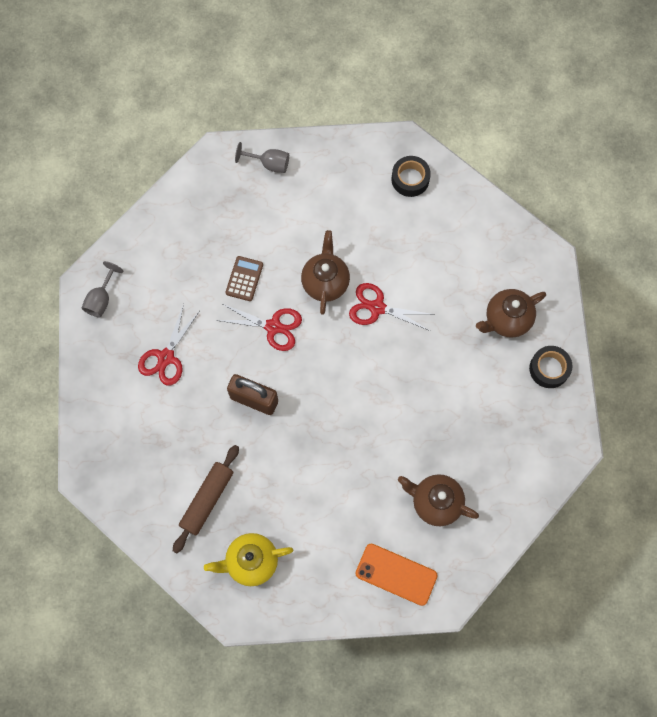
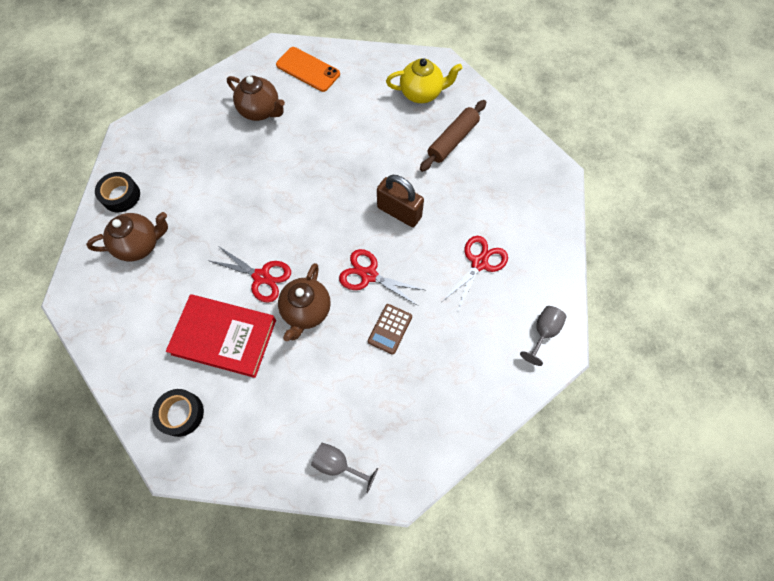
camera: 170 degrees left, 5 degrees down
none -> red book [166,294,276,378]

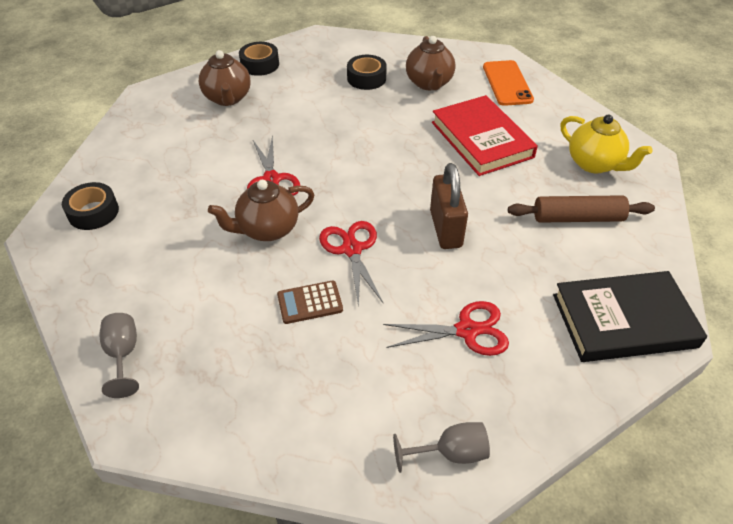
camera: 50 degrees right, 20 degrees down
brown teapot [86,212,168,261] -> brown teapot turned 45 degrees clockwise [199,50,250,106]
red book [166,294,276,378] -> red book moved to [432,95,538,176]
none -> black tape [347,55,387,90]
none -> black book [553,271,707,362]

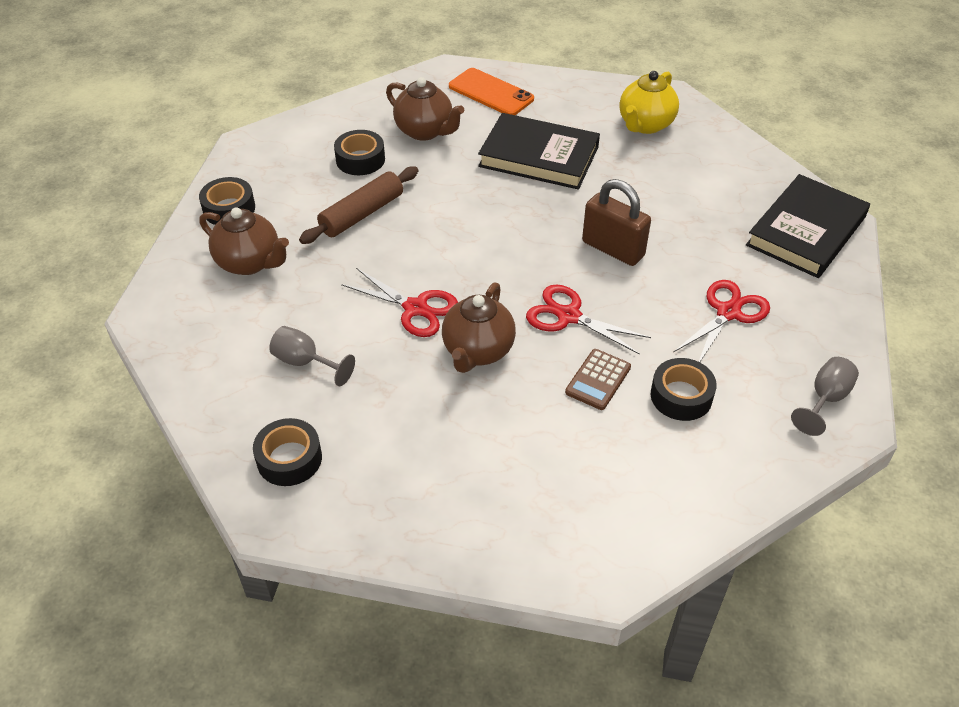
camera: 45 degrees left, 0 degrees up
grey goblet [99,313,139,398] -> grey goblet moved to [269,326,355,386]
red book [432,95,538,176] -> black book [478,113,600,190]
brown rolling pin [508,195,655,223] -> brown rolling pin moved to [299,166,419,244]
yellow teapot [561,114,653,173] -> yellow teapot turned 120 degrees clockwise [619,71,679,134]
none -> black tape [651,358,717,421]

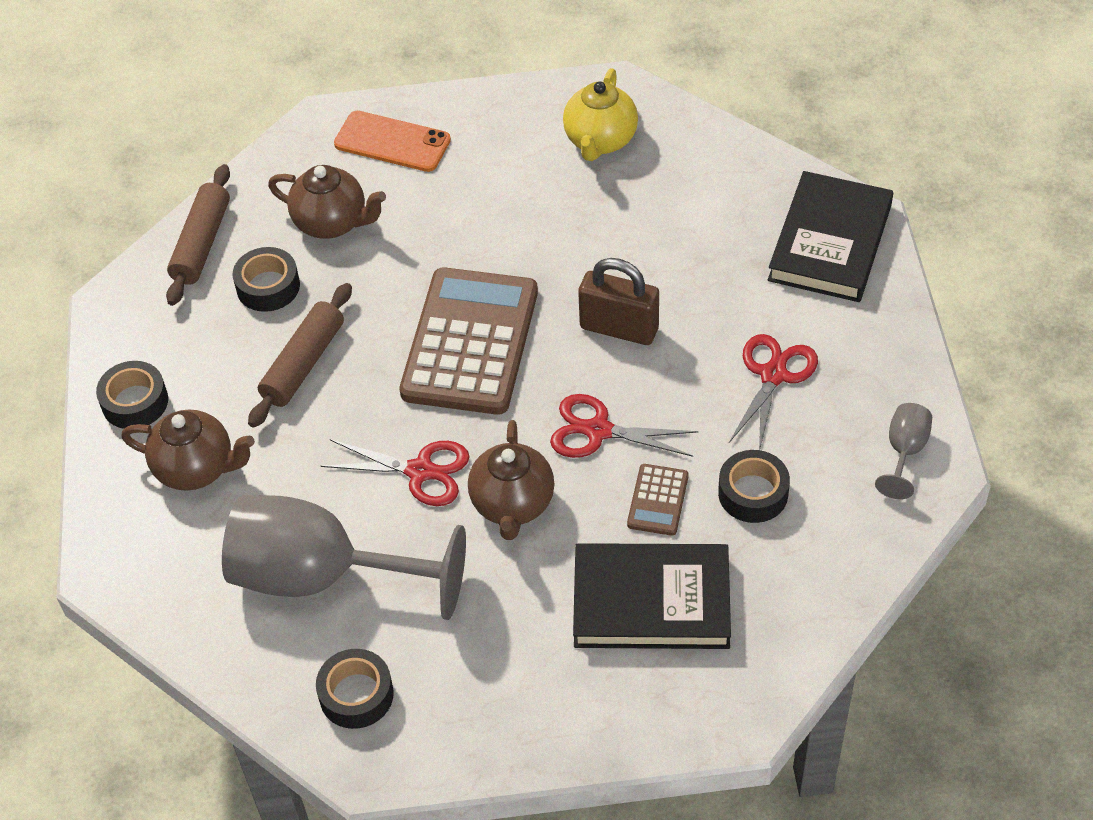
camera: 15 degrees left, 5 degrees up
grey goblet [269,326,355,386] -> grey goblet [222,495,466,620], size x2.34
black book [478,113,600,190] -> black book moved to [573,543,731,649]
none -> brown rolling pin [166,164,230,306]
none -> brown calculator [399,267,538,415]

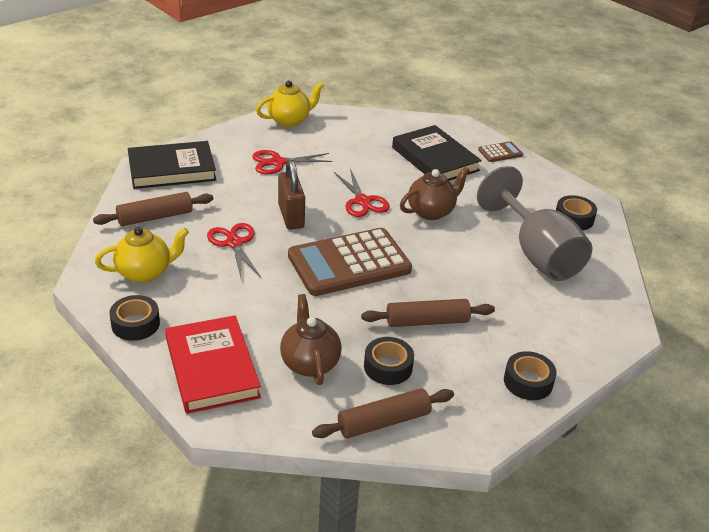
camera: 130 degrees left, 15 degrees down
brown teapot [121,410,255,491] -> none
red scissors [321,440,470,506] -> red scissors moved to [207,223,261,278]
orange phone [334,111,451,172] -> red book [165,315,261,414]
brown calculator [627,464,688,536] -> brown calculator moved to [478,141,523,162]
black tape [718,450,790,523] -> black tape moved to [109,295,160,341]
grey goblet [875,403,932,499] -> yellow teapot [256,81,324,127]
none -> brown rolling pin [93,192,213,226]

